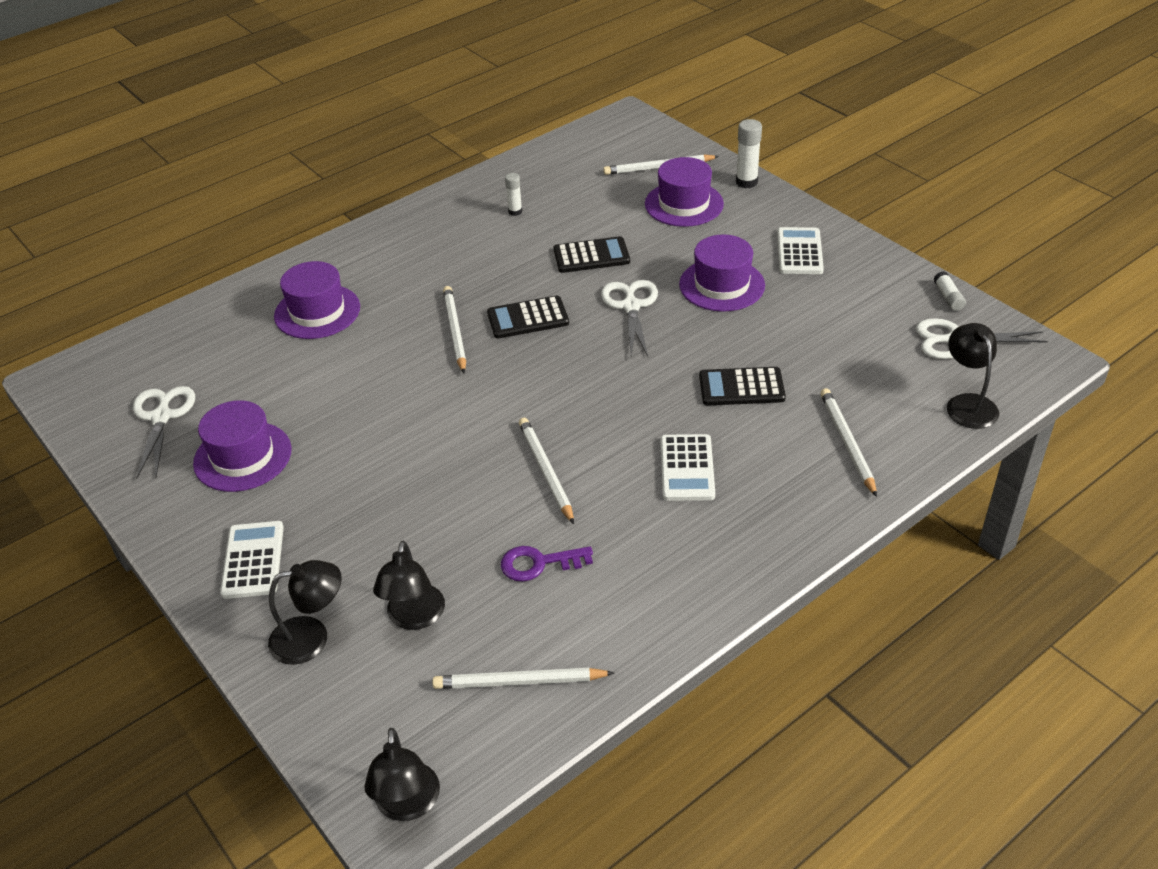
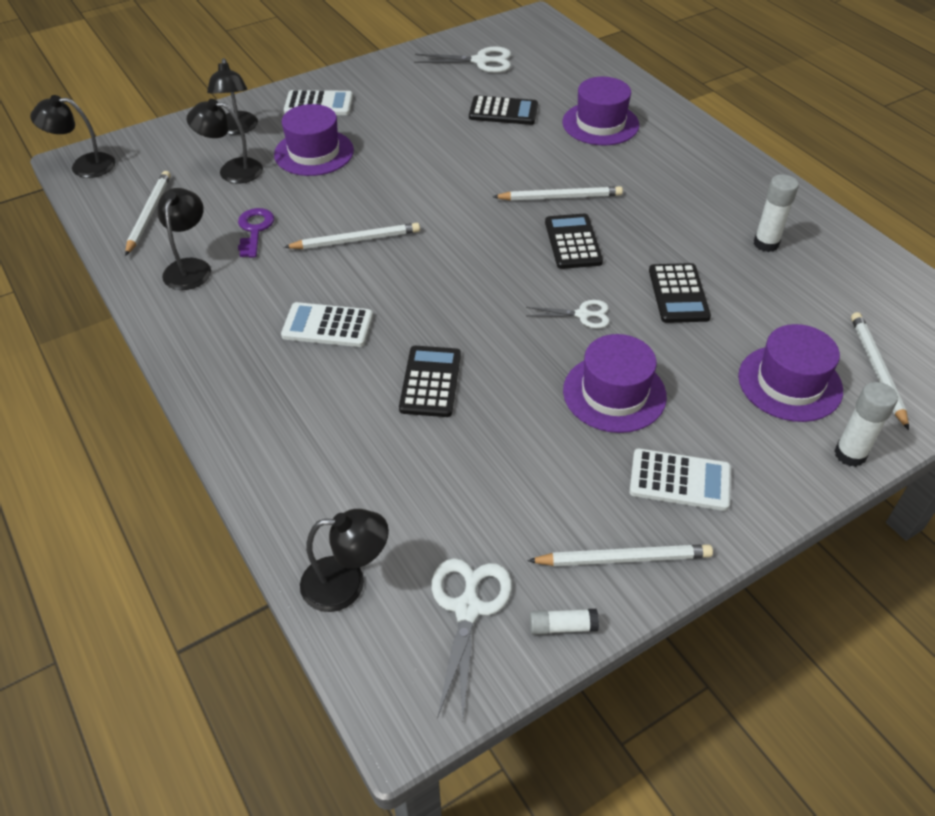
camera: 95 degrees right, 5 degrees up
purple hat [193,400,292,492] -> purple hat moved to [274,104,354,176]
white glue stick [505,173,522,216] -> white glue stick [754,174,799,252], size x1.60
white scissors [601,280,658,357] -> white scissors [526,300,610,328], size x0.63
white pencil [820,388,877,497] -> white pencil moved to [527,544,713,566]
none -> black lamp [158,188,211,290]
none -> black calculator [469,95,538,125]

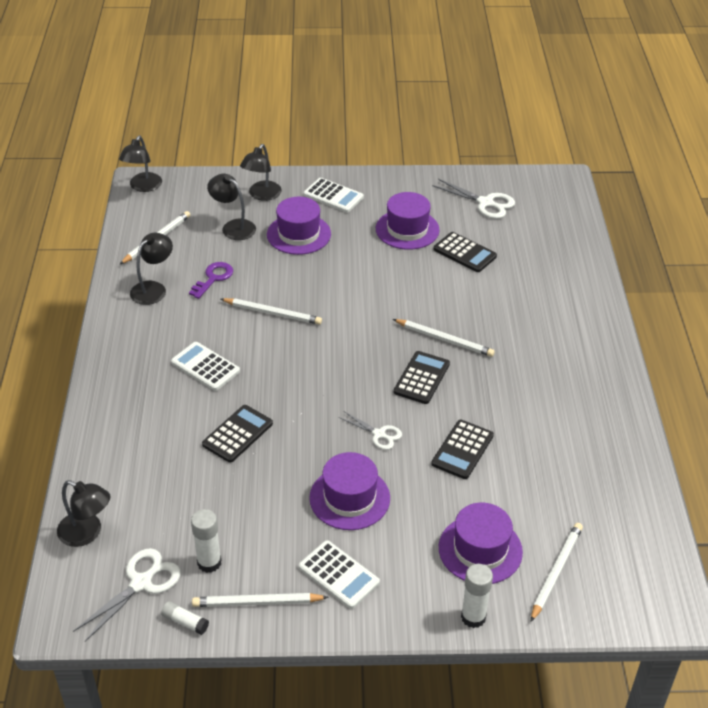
camera: 30 degrees right, 5 degrees down
black lamp [30,95,116,178] -> black lamp turned 105 degrees counterclockwise [119,136,162,192]
white pencil [527,544,713,566] -> white pencil turned 150 degrees clockwise [192,593,329,607]
purple hat [562,77,639,145] -> purple hat moved to [376,192,440,250]
white glue stick [754,174,799,252] -> white glue stick moved to [191,509,221,573]

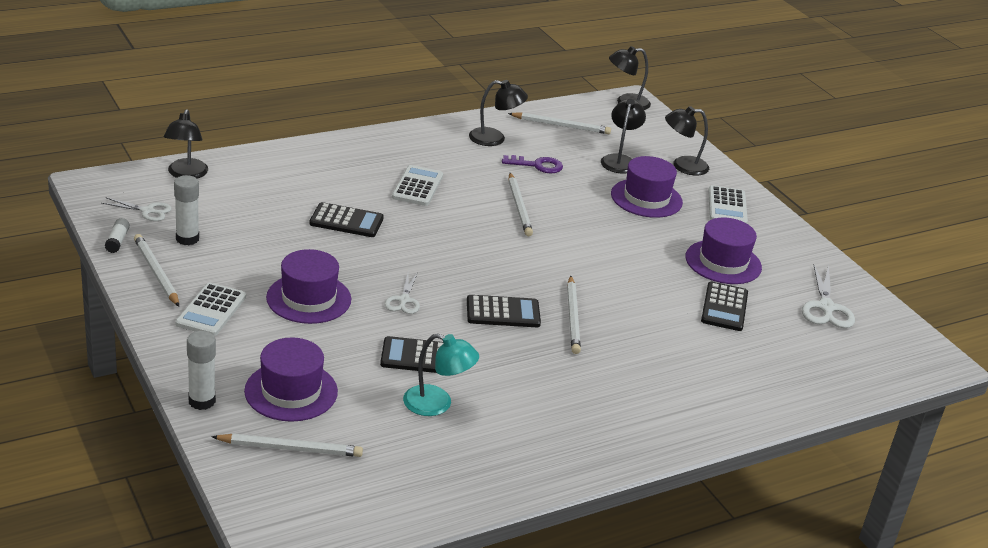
camera: 60 degrees right, 10 degrees down
white scissors [73,548,181,642] -> white scissors [102,197,172,221], size x0.63
none -> turquoise lamp [403,333,479,416]

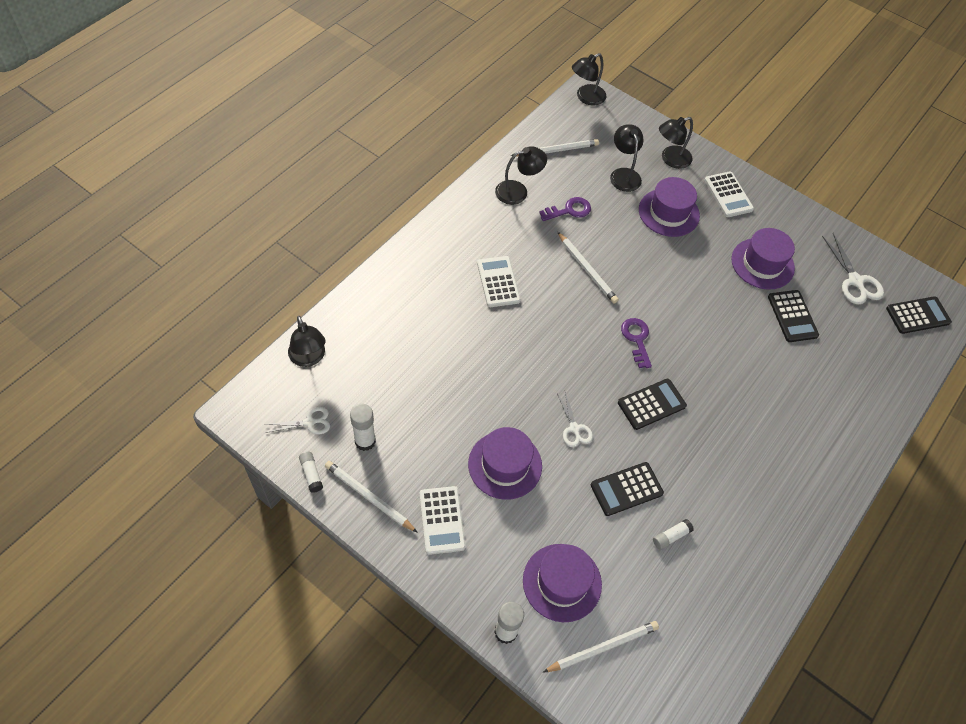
camera: 25 degrees left, 25 degrees up
black calculator [309,202,384,237] -> black calculator moved to [886,296,952,334]
turquoise lamp [403,333,479,416] -> white glue stick [653,519,694,550]
white pencil [567,276,581,354] -> none
none -> purple key [621,318,652,368]

